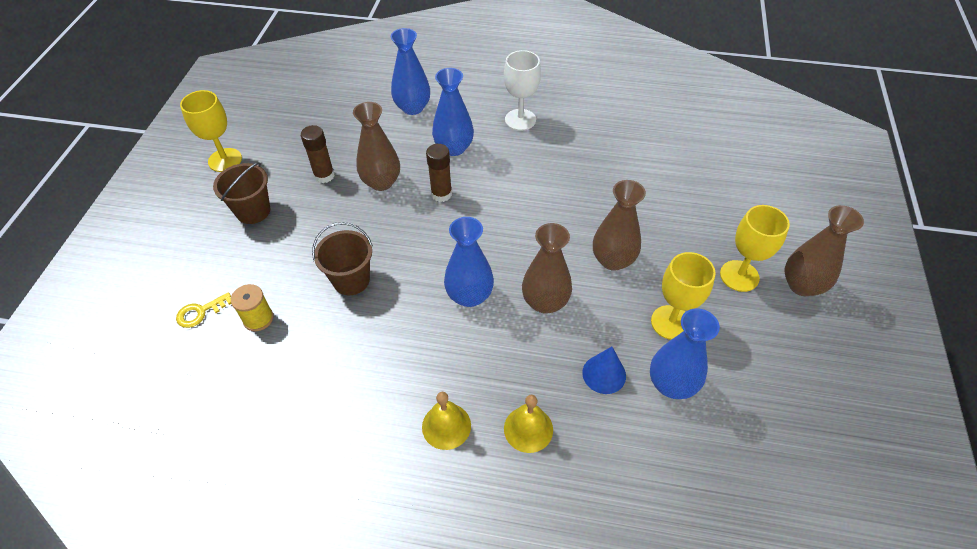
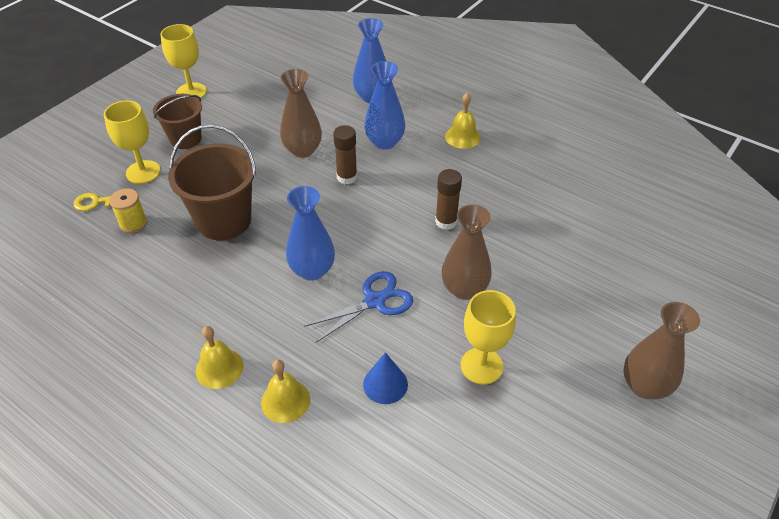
camera: 25 degrees right, 5 degrees down
brown glue stick [301,125,335,183] -> brown glue stick moved to [435,169,462,230]
brown bucket [312,222,373,295] -> brown bucket [168,124,256,240], size x1.55
white goblet [504,50,541,131] -> yellow bell [445,93,481,149]
brown vase [522,223,572,314] -> blue scissors [304,271,413,342]
blue vase [650,308,720,399] -> none
yellow goblet [720,205,790,292] -> yellow goblet moved to [104,100,160,184]

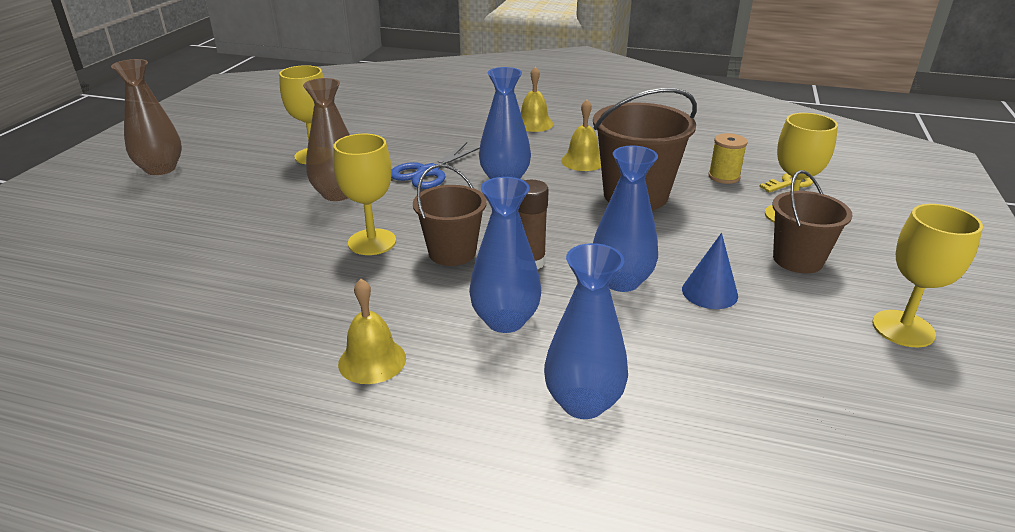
camera: 160 degrees right, 15 degrees down
yellow bell [261,360,310,423] -> yellow bell moved to [561,100,601,171]
brown vase [280,69,322,158] -> blue vase [593,146,658,292]
blue cone [363,352,408,404] -> blue cone moved to [682,233,738,309]
brown glue stick [435,169,462,230] -> yellow goblet [334,134,396,255]
none -> brown bucket [413,164,487,266]

